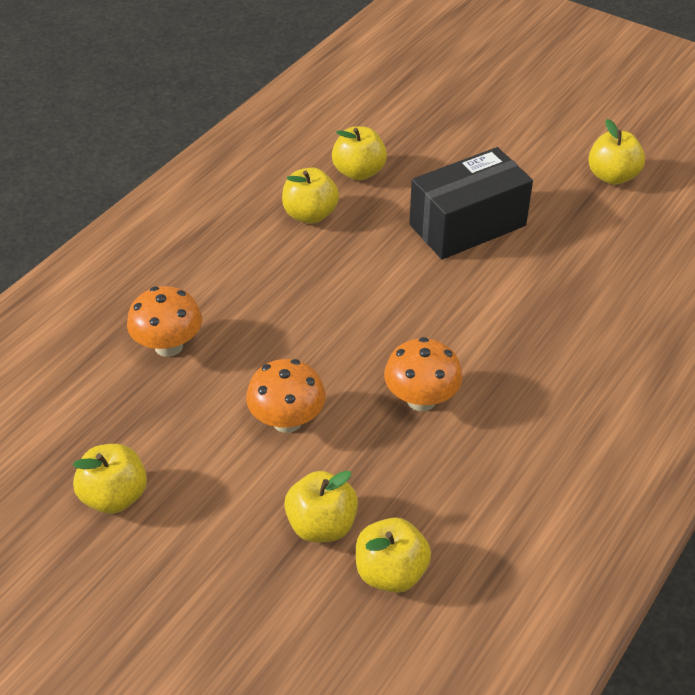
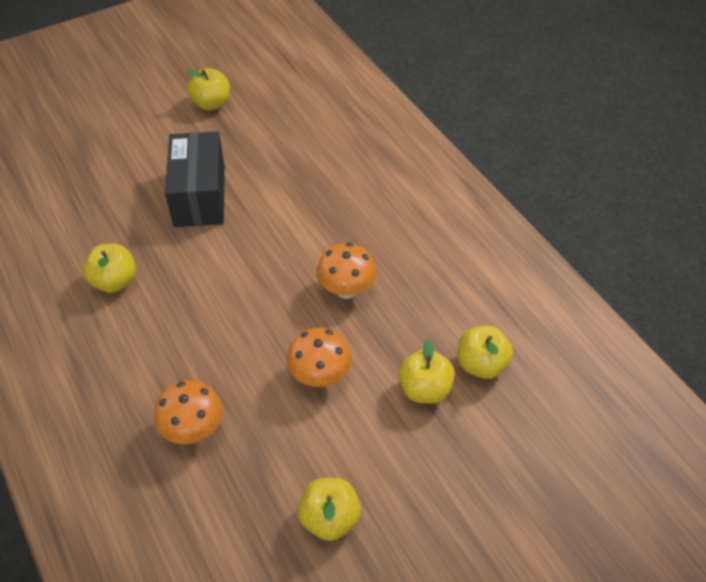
camera: 65 degrees left, 5 degrees up
yellow apple [332,126,387,181] -> none

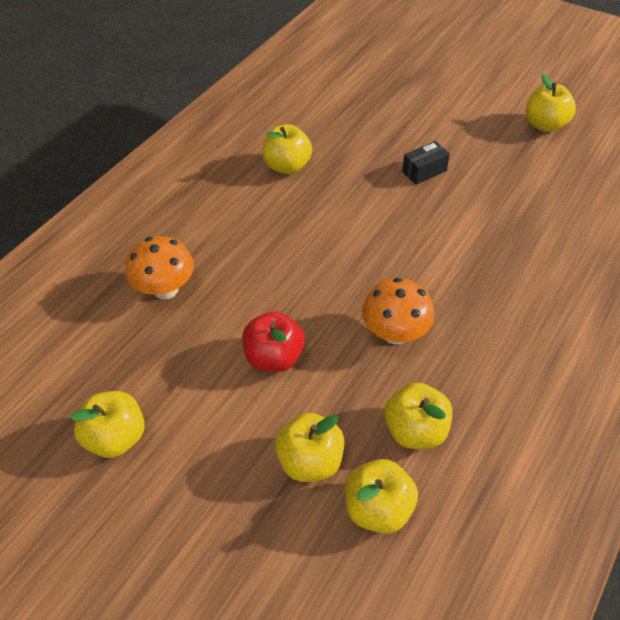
camera: 65 degrees right, 0 degrees up
black box [165,131,225,227] -> black box [402,141,450,185], size x0.44
orange mushroom [287,328,351,387] -> red apple [242,311,305,372]
none -> yellow apple [384,382,452,449]

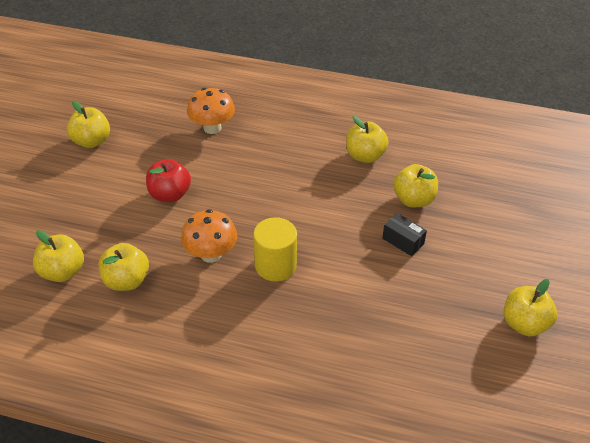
camera: 70 degrees right, 5 degrees down
yellow apple [275,413,344,482] -> yellow apple moved to [393,164,438,208]
none -> yellow cylinder [253,217,297,282]

